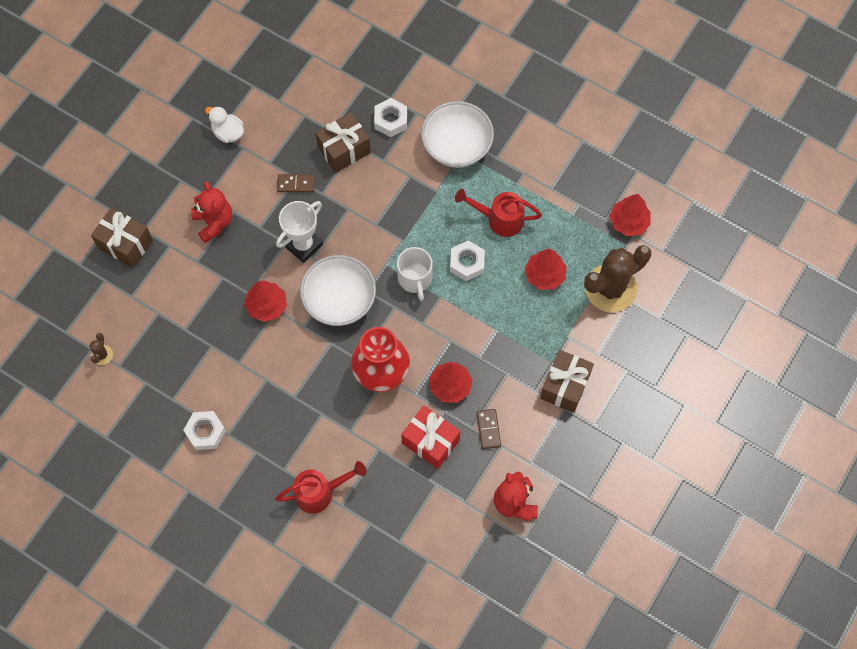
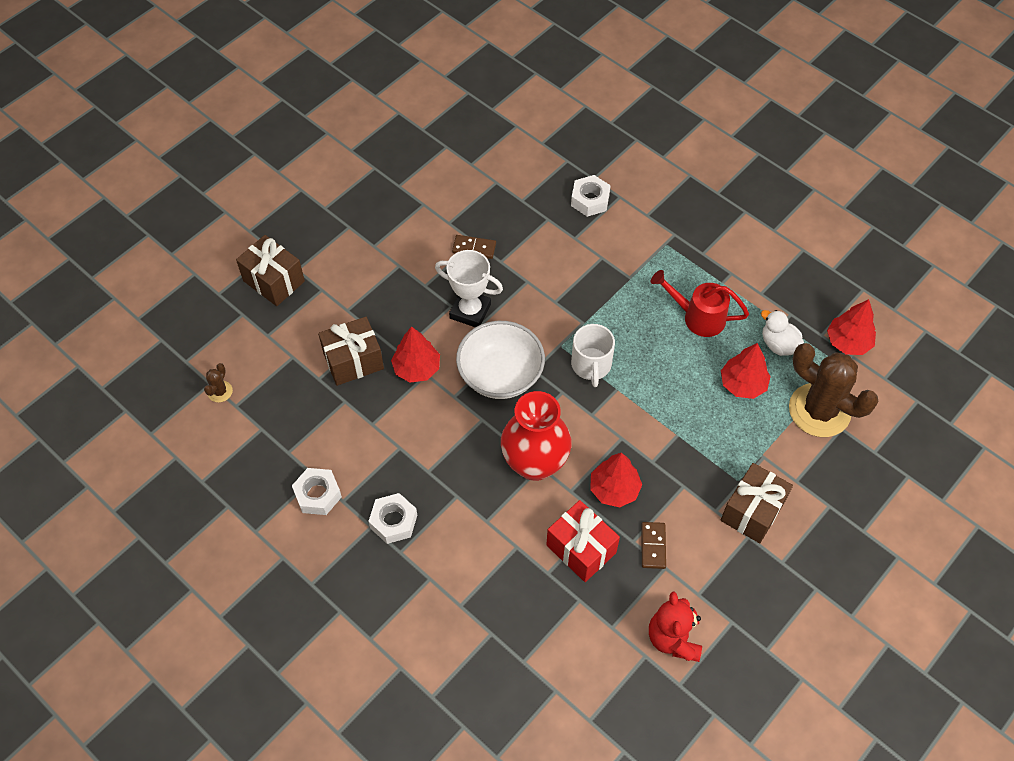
camera: 10 degrees right, 10 degrees down
red teddy bear [191,181,232,243] -> none
white duck [205,106,244,143] -> white duck moved to [761,310,804,356]
red watering can [275,461,366,513] -> none
white trophy [276,201,323,263] -> white trophy turned 60 degrees clockwise [435,250,503,327]
brown gift [315,113,371,173] -> brown gift moved to [318,317,384,386]
white bowl [421,101,494,168] -> none
white nut [450,240,485,281] -> white nut moved to [368,493,417,544]
brown cactus [584,245,651,312] -> brown cactus turned 60 degrees clockwise [789,343,879,437]

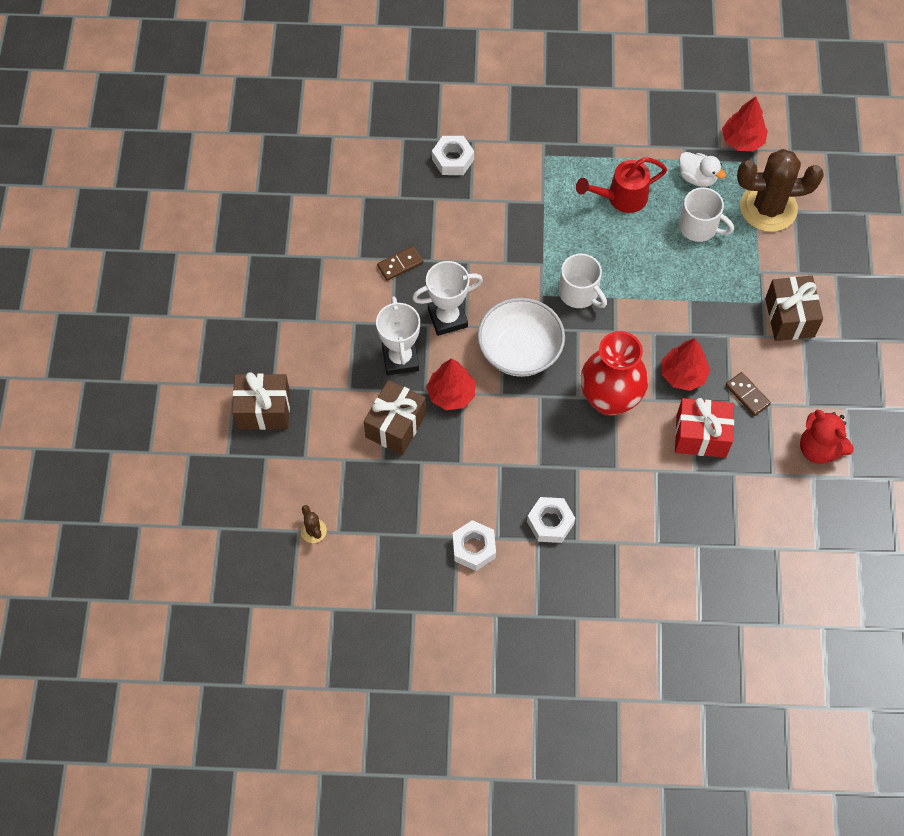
camera: 40 degrees left, 5 degrees up
red tree [721,343,771,399] -> white mug [679,187,734,242]
white duck [761,310,804,356] -> white duck turned 150 degrees counterclockwise [679,152,726,187]
none -> white trophy [376,296,420,375]

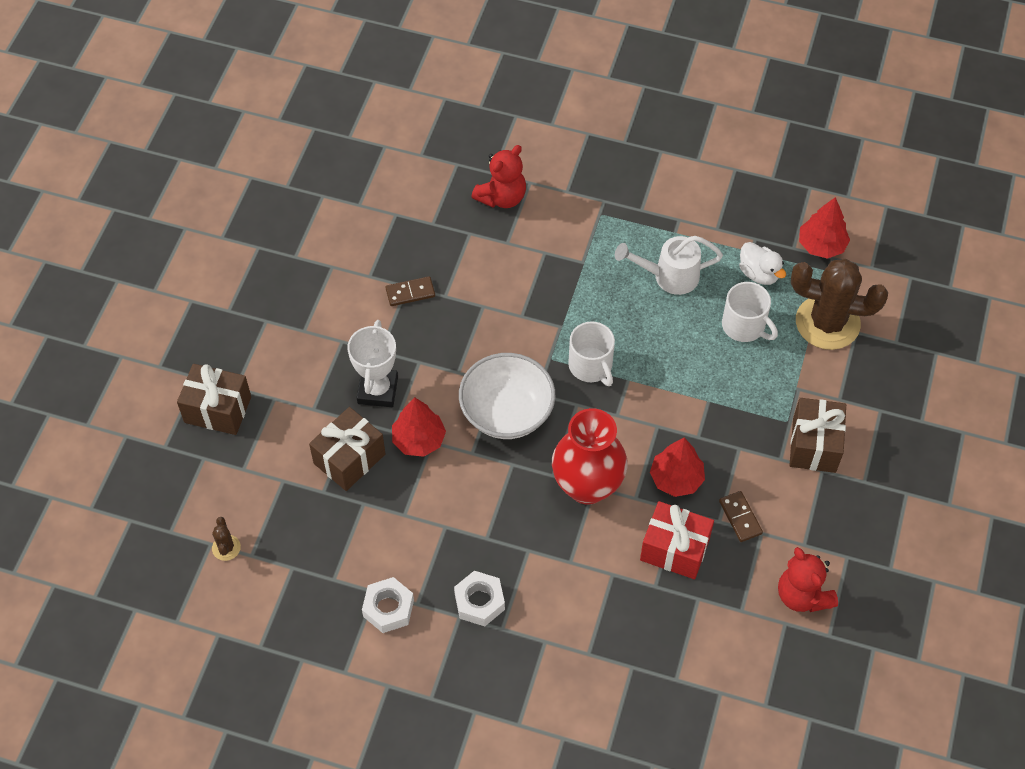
camera: 15 degrees right, 5 degrees down
white trophy [412,261,483,336] -> none
white nut [432,136,474,175] -> red teddy bear [471,145,526,208]
red watering can [576,157,667,213] -> white watering can [615,236,723,295]

